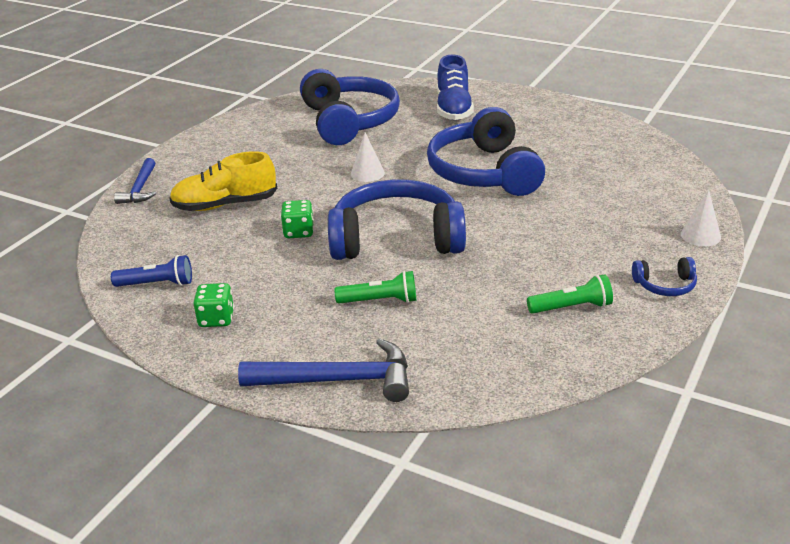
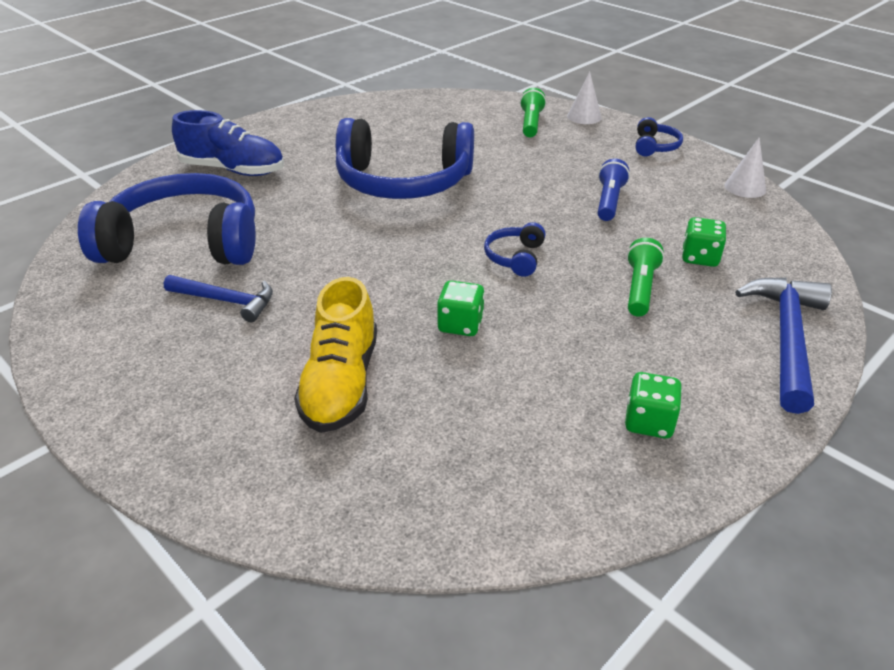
camera: 75 degrees left, 5 degrees up
blue flashlight [111,255,192,287] -> blue flashlight moved to [598,159,630,221]
blue hammer [114,158,156,204] -> blue hammer moved to [164,275,273,322]
blue headphones [328,180,466,260] -> blue headphones [484,222,545,277], size x0.42
white cone [351,132,385,182] -> white cone moved to [725,137,766,198]
green flashlight [527,274,613,314] -> green flashlight moved to [520,88,546,137]
none -> green dice [682,217,727,267]

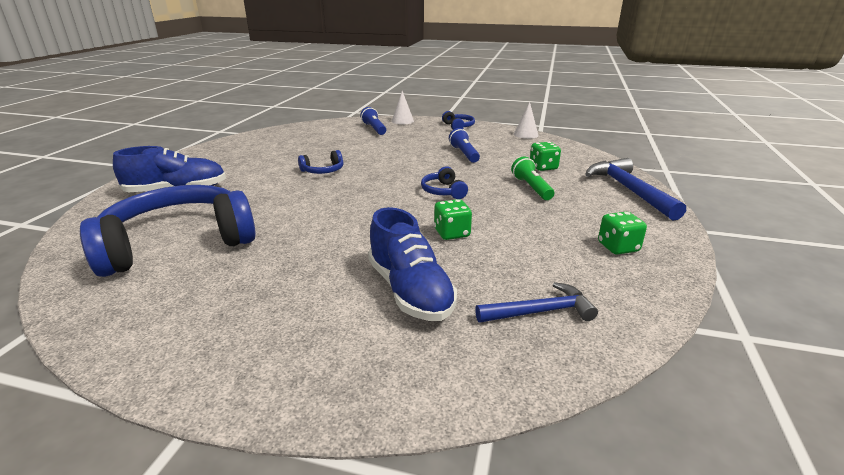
camera: 30 degrees left, 10 degrees down
blue hammer [164,275,273,322] -> blue hammer moved to [475,282,598,322]
yellow shoe [294,277,377,433] -> blue shoe [368,207,457,321]
blue headphones [336,118,474,199] -> blue headphones [298,150,344,174], size x0.42
green flashlight [520,88,546,137] -> blue flashlight [360,107,386,135]

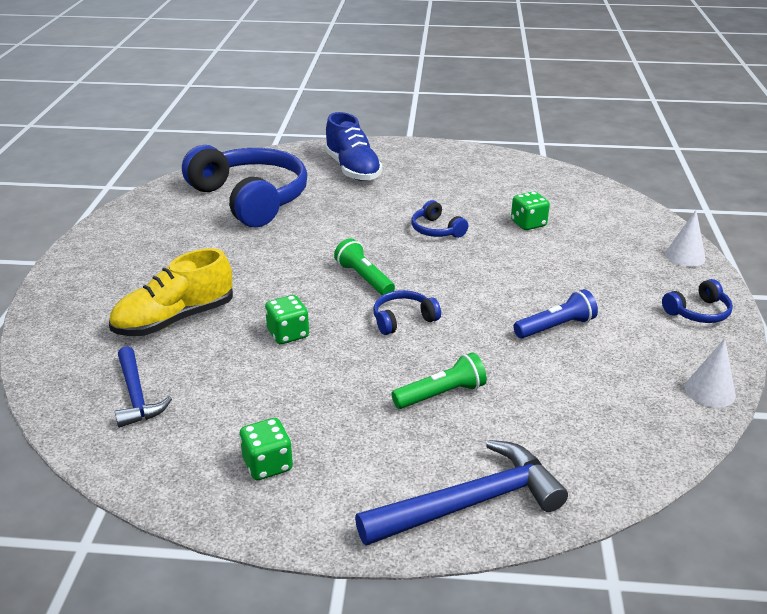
camera: 80 degrees right, 5 degrees up
blue flashlight [360,107,386,135] -> none
blue shoe [368,207,457,321] -> yellow shoe [109,248,233,336]
green dice [530,142,561,171] -> green dice moved to [511,191,550,230]
none -> green flashlight [334,238,395,295]

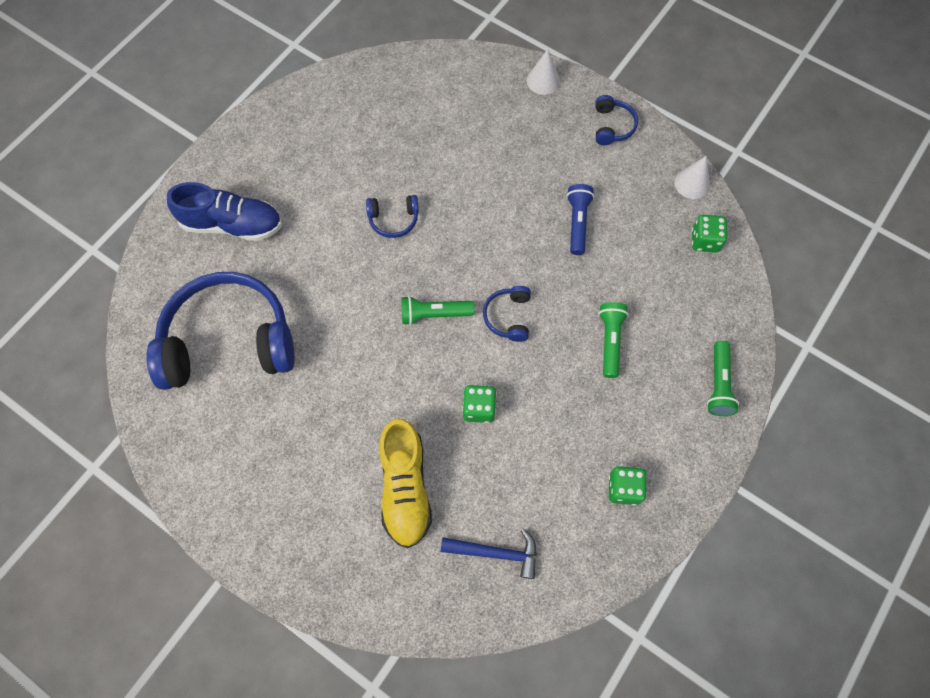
camera: 60 degrees left, 35 degrees up
blue hammer [355,440,568,546] -> green flashlight [707,341,739,416]
green dice [511,191,550,230] -> green dice moved to [692,215,728,253]

